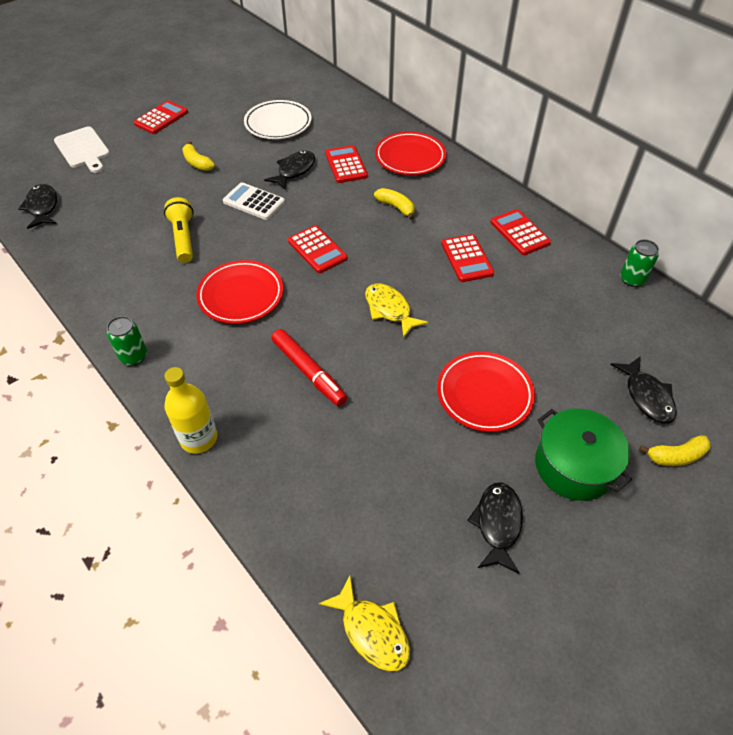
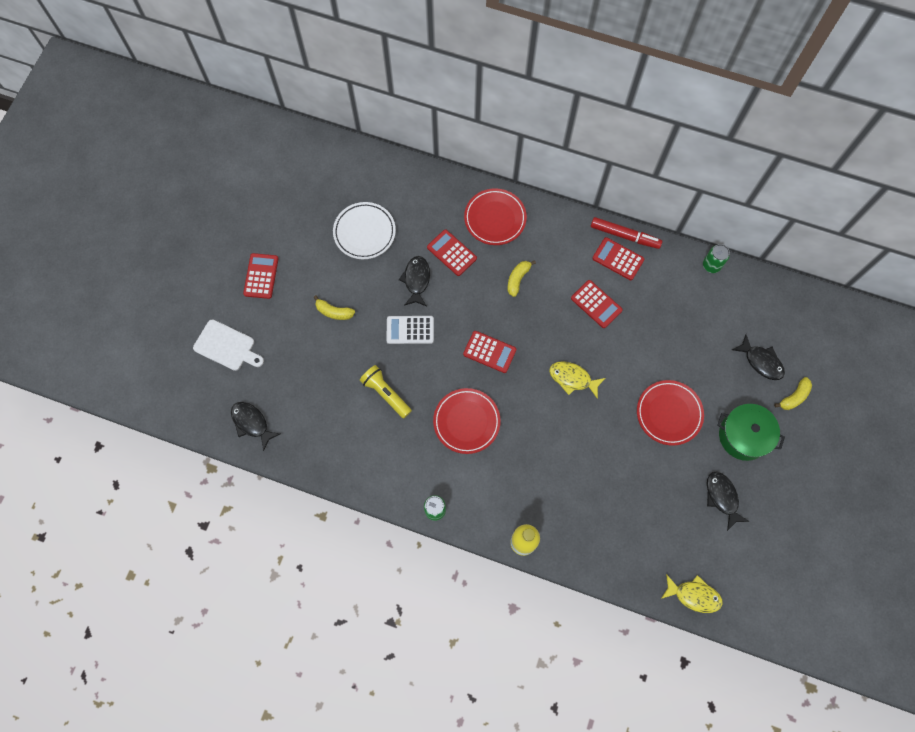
camera: 30 degrees left, 20 degrees up
red marker [271,329,347,406] -> red marker moved to [591,217,662,249]
yellow banana [374,188,415,220] -> yellow banana turned 75 degrees counterclockwise [508,260,536,297]

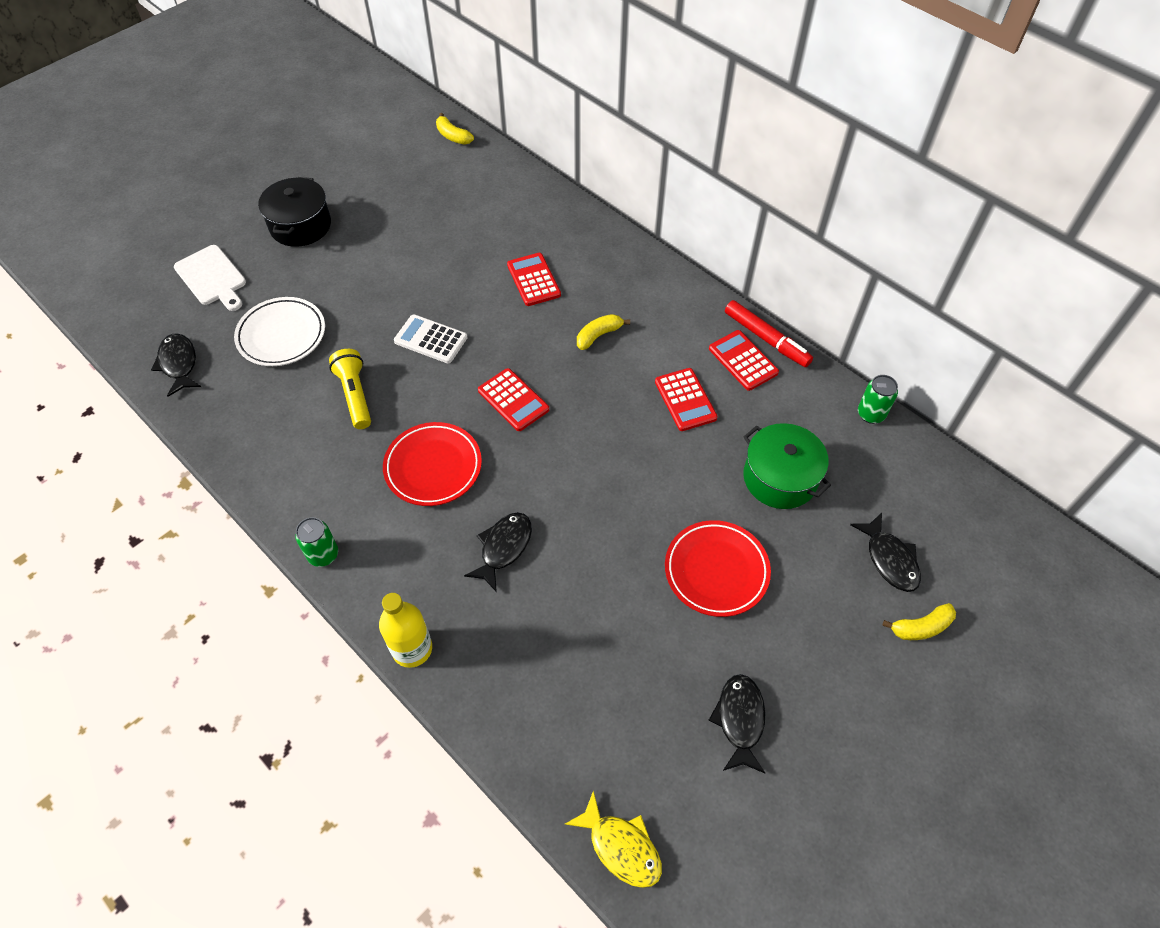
camera: 25 degrees right, 15 degrees down
red calculator [243,253,278,299] -> black pot [258,177,331,247]
yellow banana [313,295,355,320] -> yellow banana moved to [436,113,474,145]
white plate [333,202,396,259] -> white plate moved to [234,297,325,366]
black fish [399,256,430,306] -> black fish moved to [464,512,532,592]
red plate [464,188,527,245] -> none
yellow fish [549,361,605,399] -> none
green pot [718,404,785,461] -> green pot moved to [743,423,831,509]

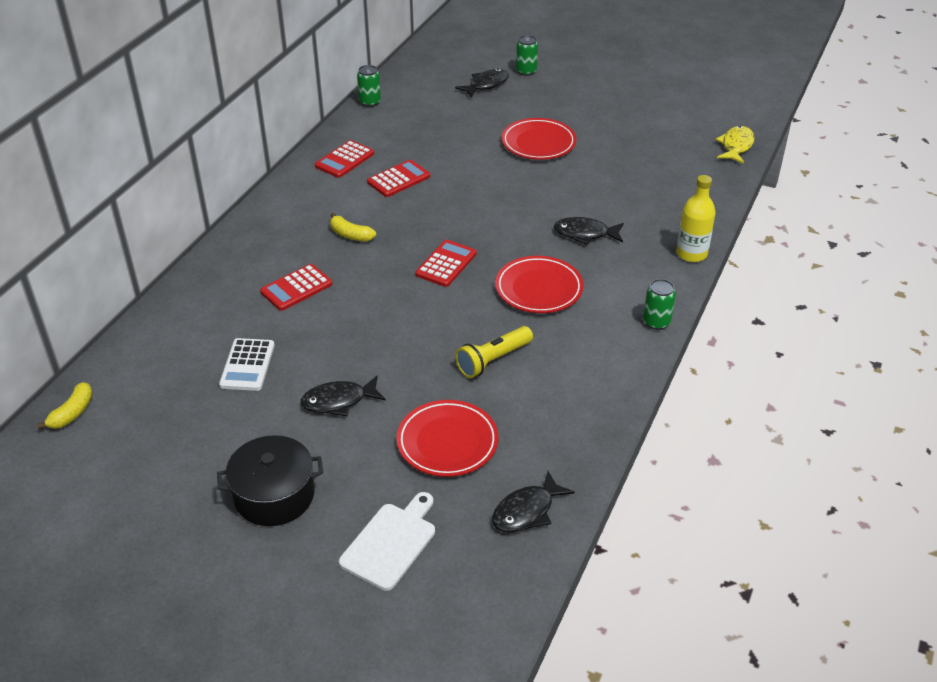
camera: 110 degrees left, 15 degrees down
white plate [234,297,325,366] -> red plate [396,400,498,477]
white calculator [394,314,467,363] -> white calculator moved to [219,338,275,391]
black fish [709,674,765,773] -> black fish moved to [300,376,386,416]
red marker [725,300,813,367] -> none
green pot [743,423,831,509] -> none
yellow banana [882,603,956,640] -> green can [516,35,538,76]

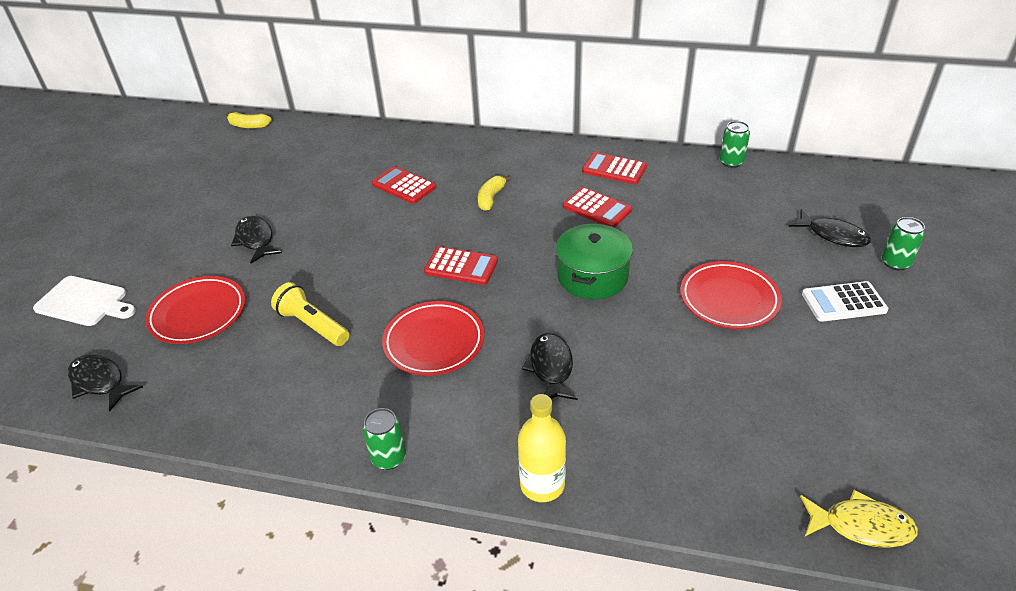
camera: 80 degrees right, 0 degrees up
black pot [217,435,323,526] -> none
white calculator [219,338,275,391] -> white calculator moved to [802,281,888,322]
none -> green pot [556,223,633,299]

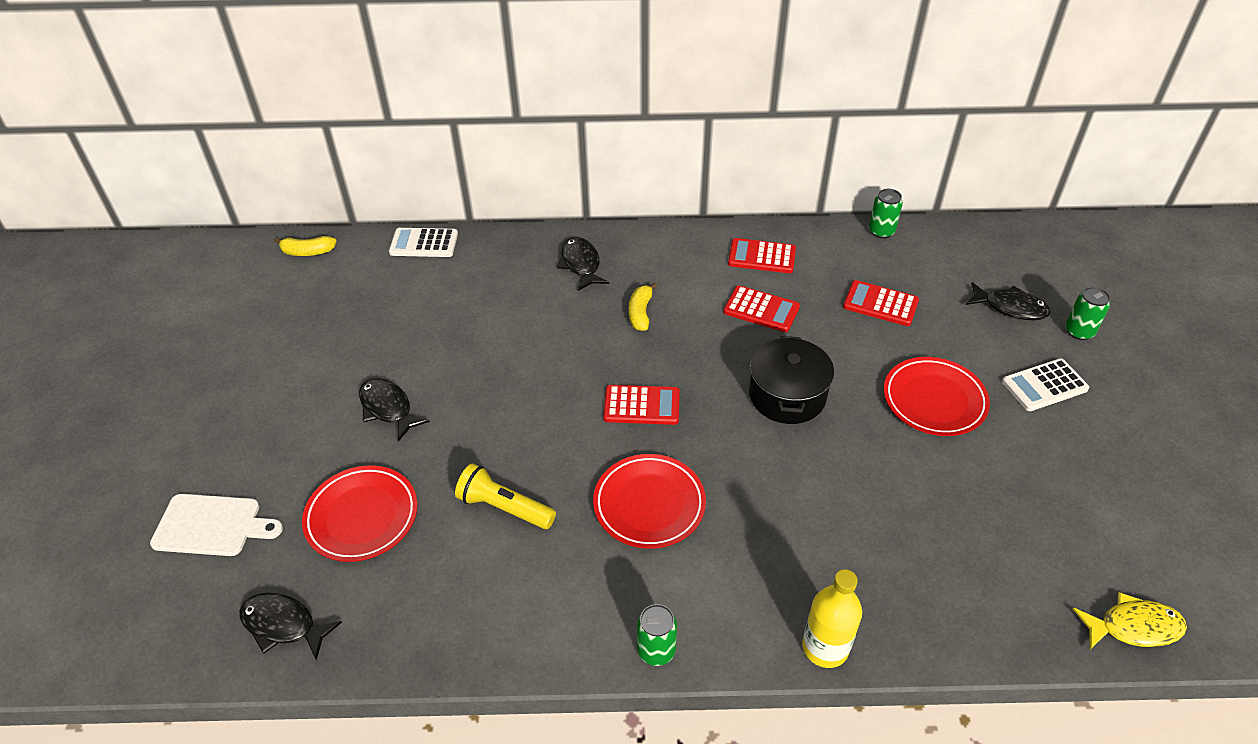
camera: 15 degrees left, 5 degrees up
red calculator [372,166,436,204] -> red calculator moved to [843,280,919,326]
black fish [522,333,578,400] -> black fish moved to [558,237,609,291]
green pot [556,223,633,299] -> black pot [749,336,834,424]
none -> white calculator [389,228,458,257]

